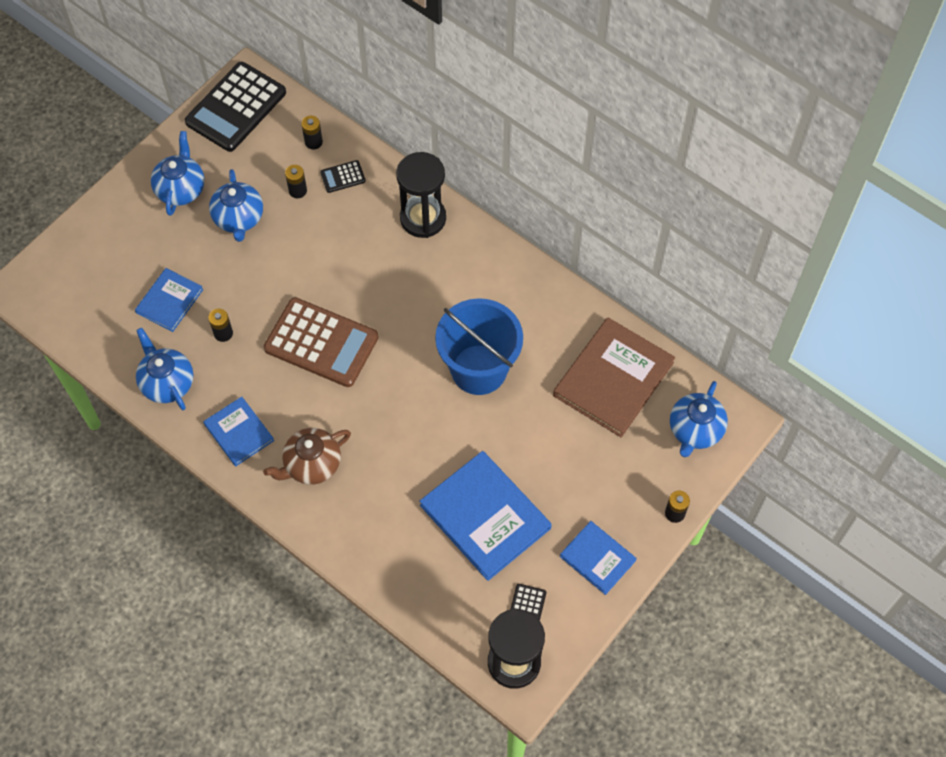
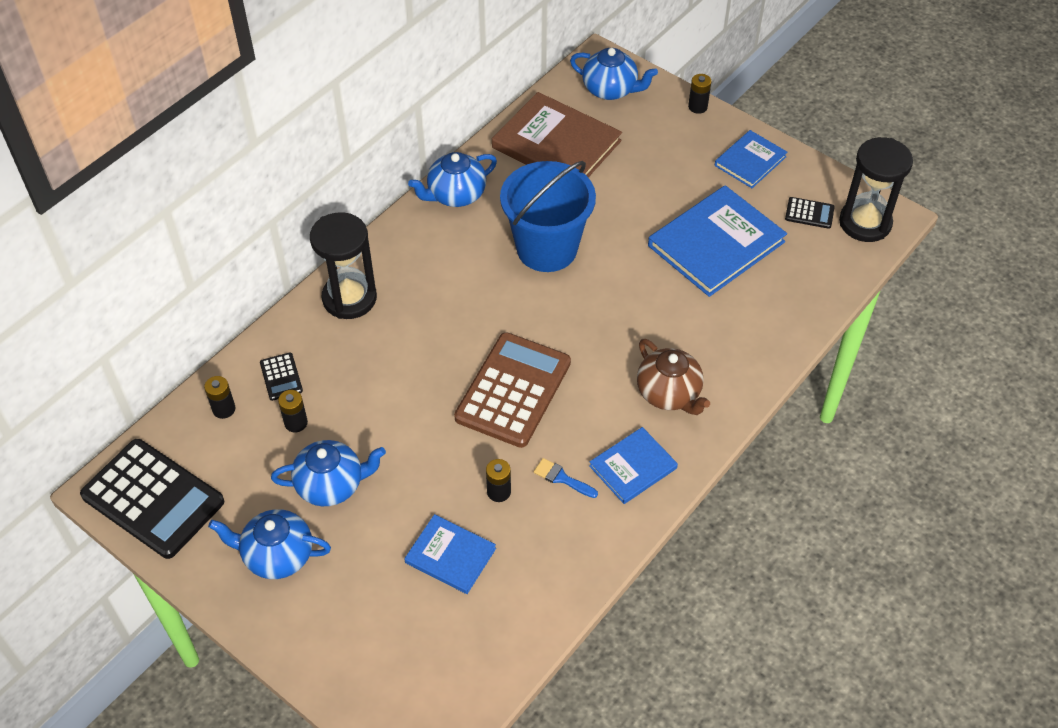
camera: 90 degrees left, 10 degrees down
blue teapot [136,328,193,410] -> blue teapot moved to [408,152,497,207]
none -> blue brush [534,458,598,498]

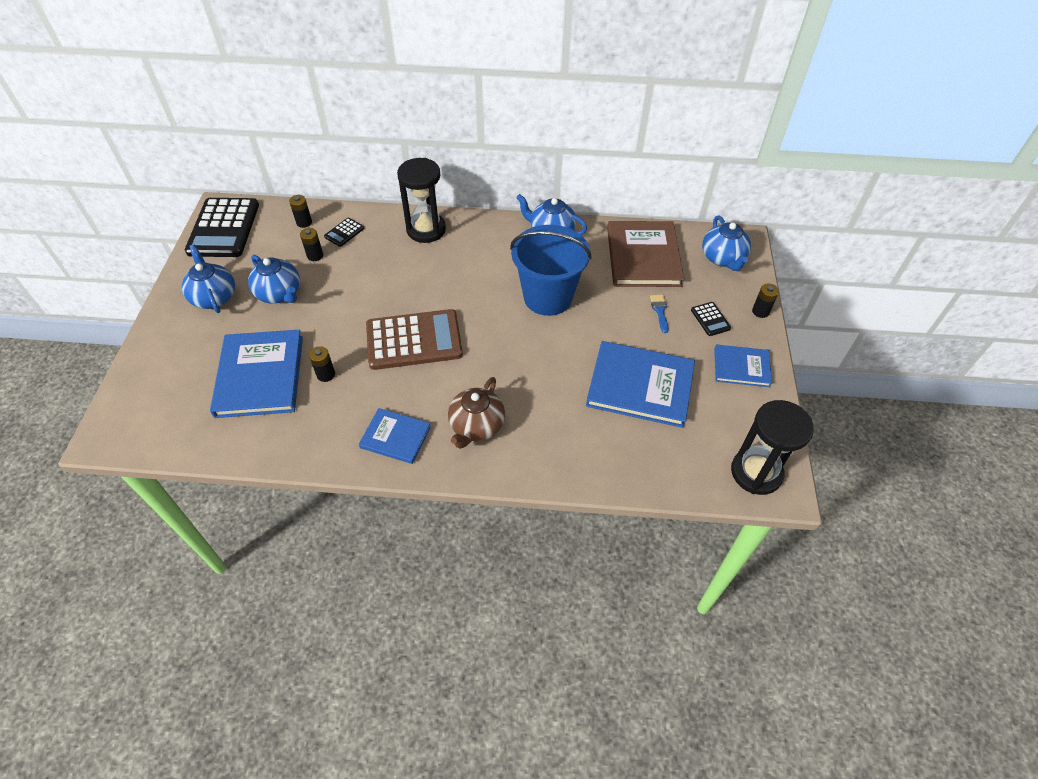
camera: 55 degrees right, 0 degrees up
blue book [404,514,496,594] -> blue book [210,330,303,418], size x1.77
blue brush [534,458,598,498] -> blue brush moved to [650,295,668,333]
black calculator [785,197,835,229] -> black calculator moved to [691,302,731,336]

